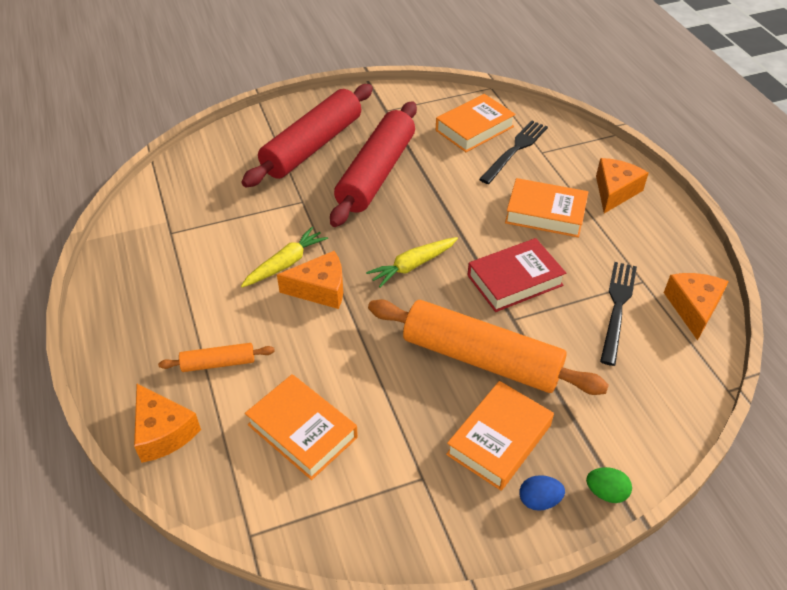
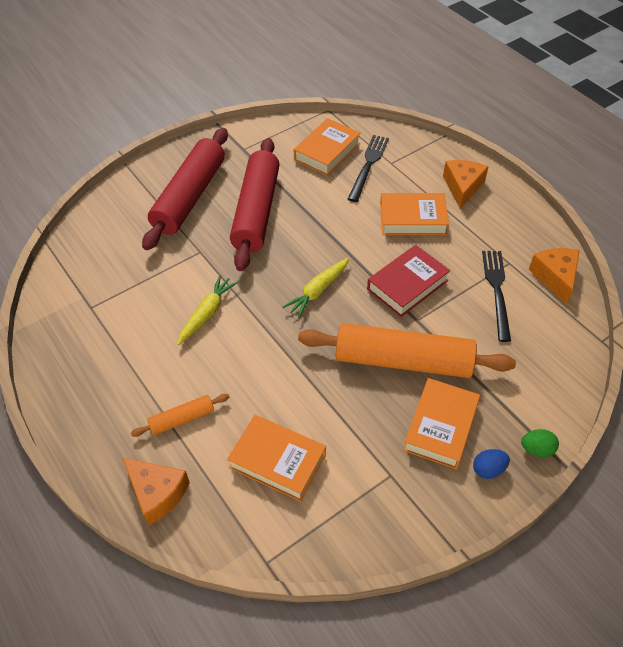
camera: 15 degrees left, 5 degrees up
orange cheese [277,251,343,309] -> none

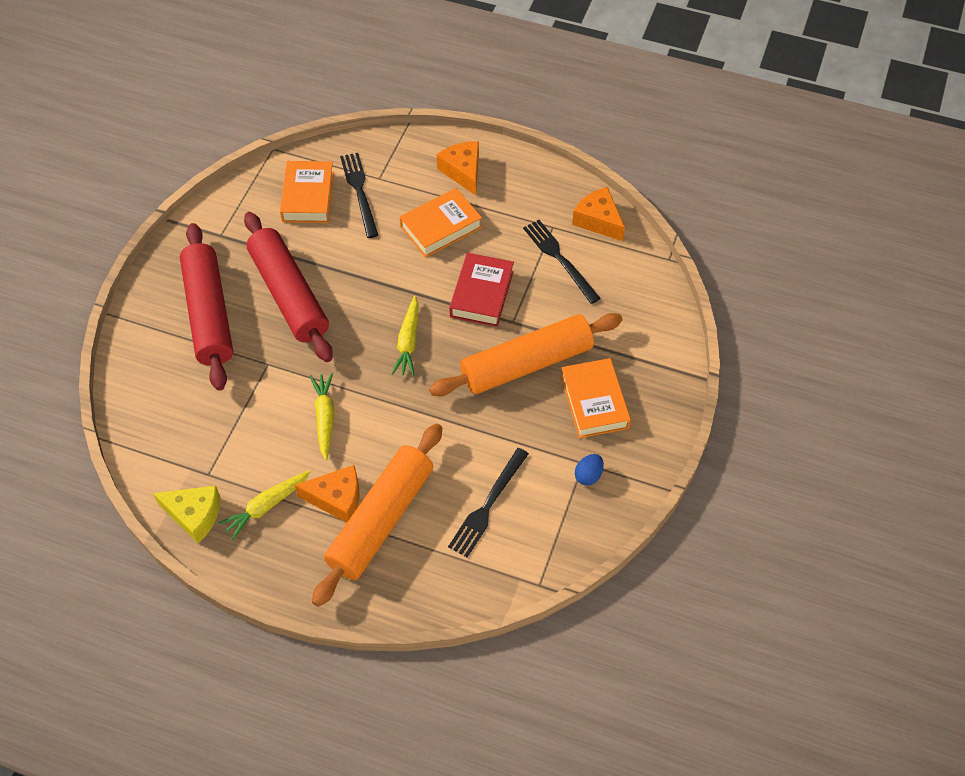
camera: 35 degrees left, 5 degrees up
orange cheese [122,457,190,525] -> orange cheese moved to [295,465,360,523]
orange rolling pin [131,394,229,437] -> orange rolling pin [312,423,443,607], size x2.19
orange book [227,415,326,502] -> black fork [448,448,529,557]
blue egg [473,449,510,479] -> blue egg moved to [575,454,604,485]
green egg [521,429,559,457] -> none
none -> yellow cheese [153,486,221,543]
none -> yellow carrot [219,470,311,540]

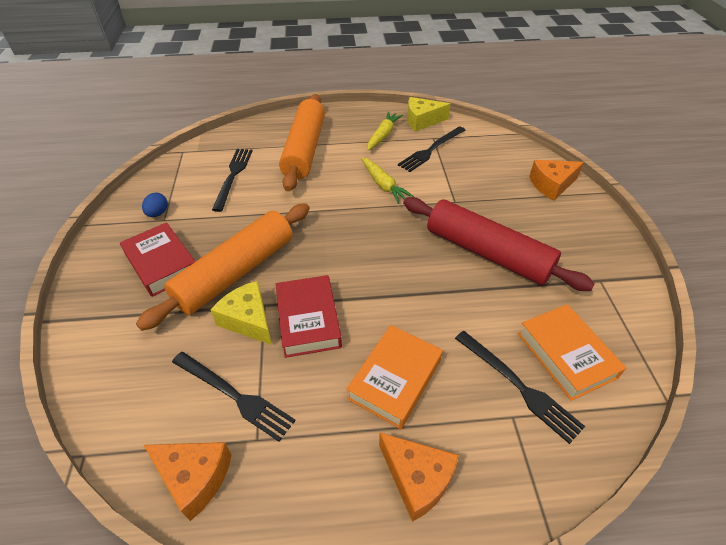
camera: 155 degrees right, 10 degrees down
red rolling pin [180,223,233,391] -> none
orange cheese [295,465,360,523] -> orange cheese moved to [529,160,584,201]
yellow carrot [392,296,419,376] -> none
orange book [561,358,631,438] -> red book [120,222,196,297]
none -> yellow cheese [211,281,272,345]
none -> black fork [398,126,466,172]

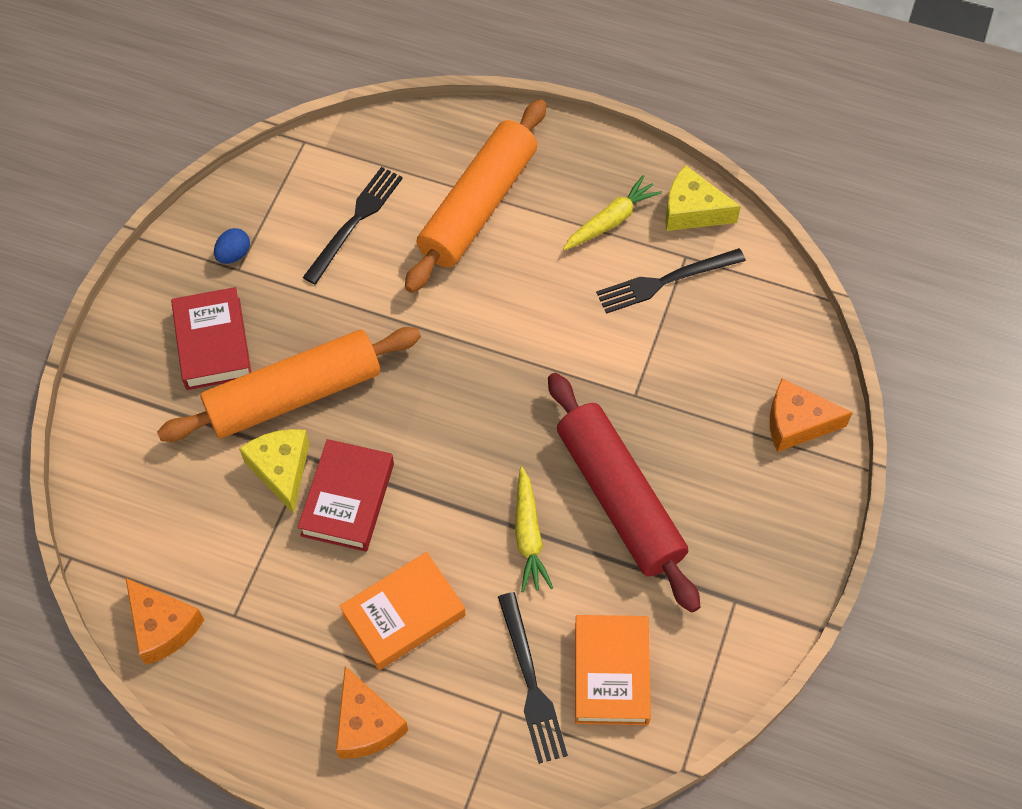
camera: 25 degrees right, 15 degrees up
black fork [172,352,296,442] -> none
yellow carrot [361,157,414,204] -> yellow carrot moved to [515,467,553,592]

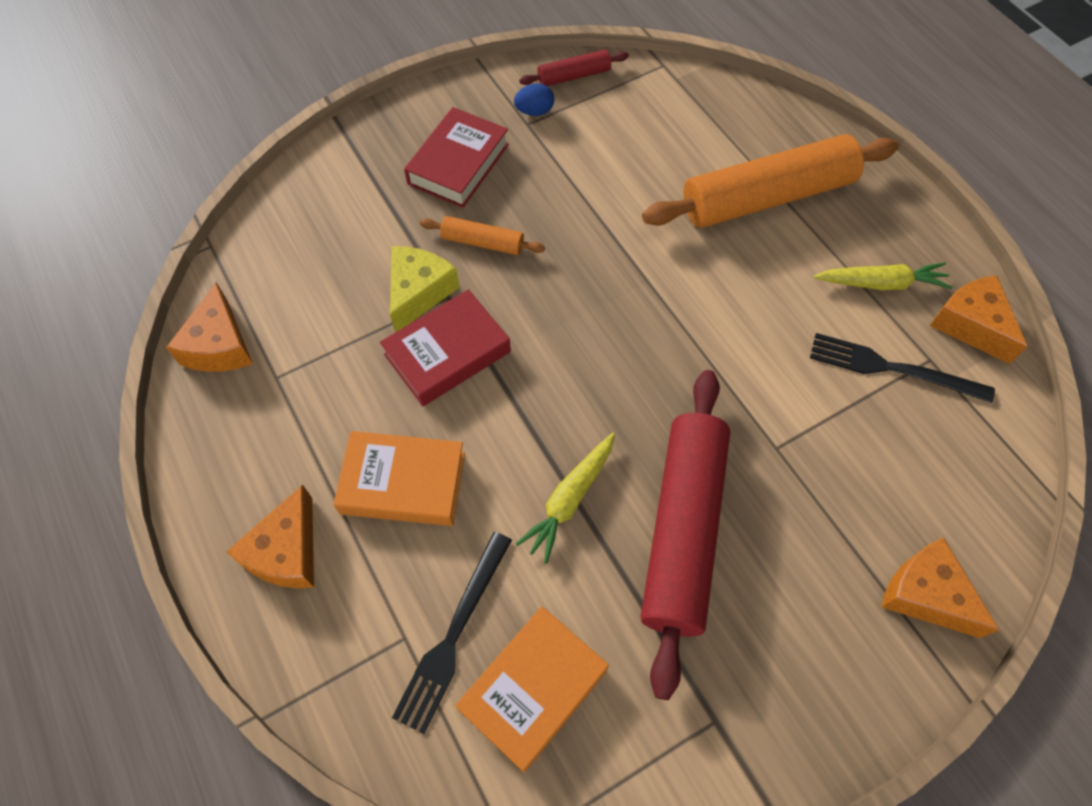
camera: 40 degrees right, 0 degrees up
orange rolling pin [157,327,421,442] -> orange rolling pin [420,216,545,255], size x0.46
black fork [303,167,403,284] -> none
yellow cheese [665,165,741,231] -> orange cheese [930,275,1028,364]
none -> red rolling pin [519,49,629,86]

